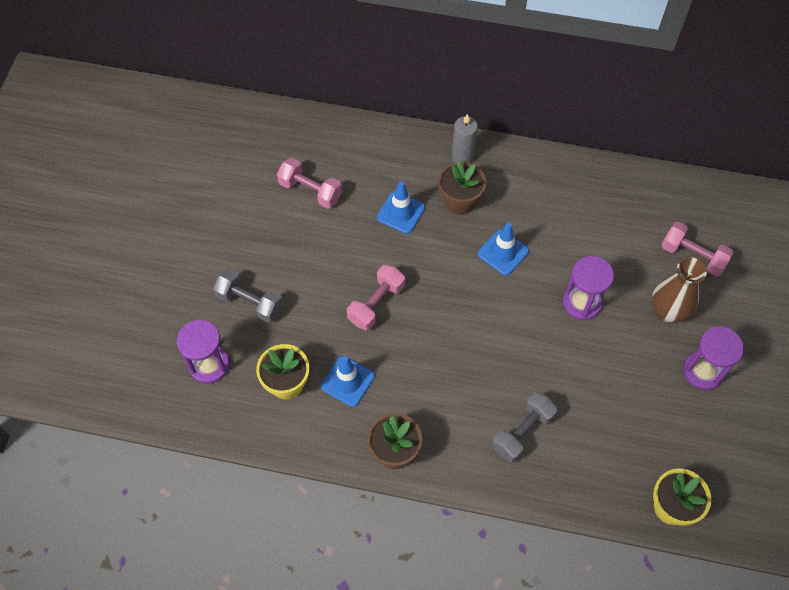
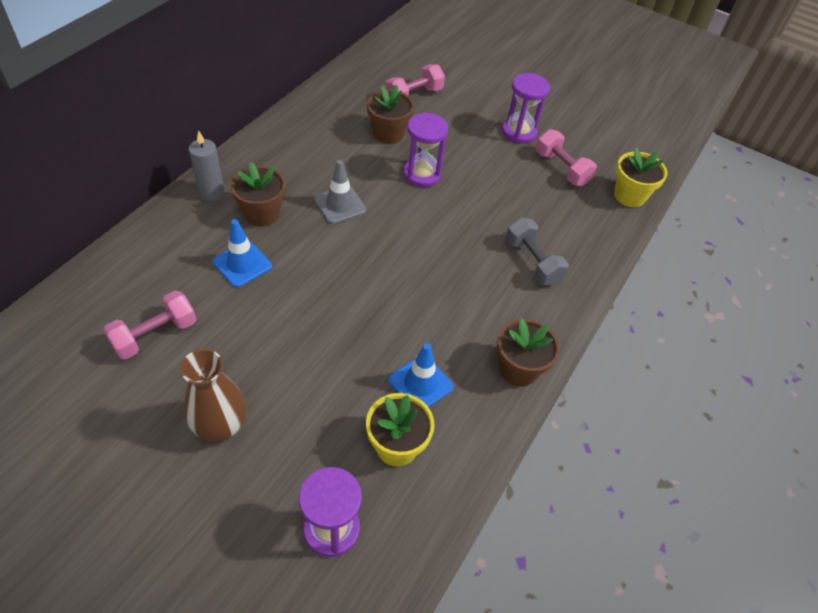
camera: 75 degrees left, 10 degrees down
grey dumbbell [213,269,283,323] -> none
pink dumbbell [347,264,405,331] -> pink dumbbell moved to [536,129,597,186]
blue traffic cone [478,223,529,276] -> grey traffic cone [314,160,366,224]
brown vase [652,257,707,323] -> brown vase moved to [180,349,246,442]
none -> brown flower pot [367,85,414,144]

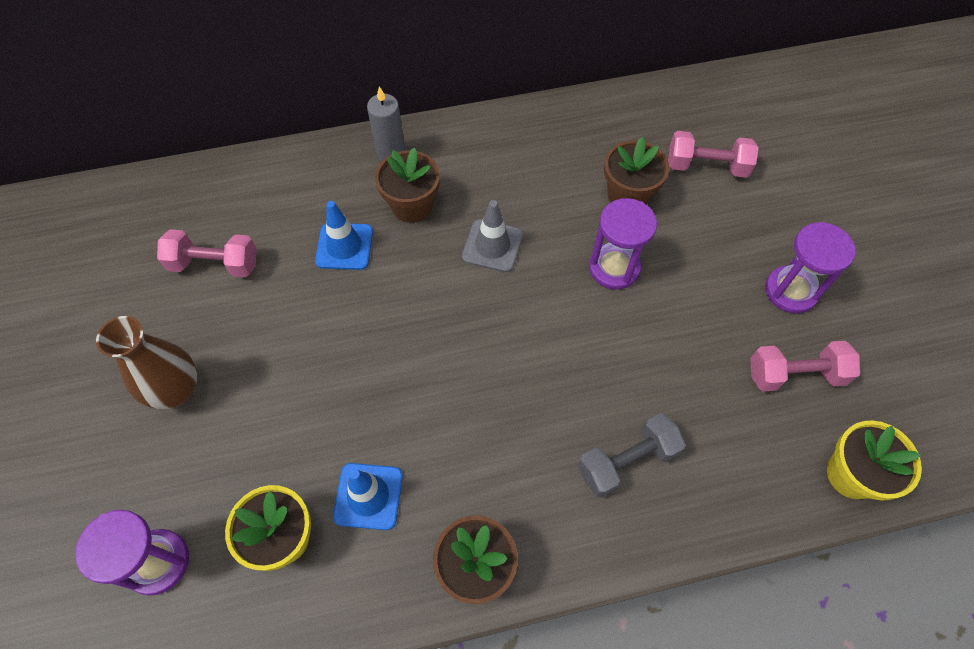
camera: 50 degrees right, 10 degrees up
grey dumbbell [505,217,569,286] -> grey dumbbell turned 45 degrees clockwise [578,413,686,498]
pink dumbbell [536,129,597,186] -> pink dumbbell turned 75 degrees clockwise [750,341,860,392]

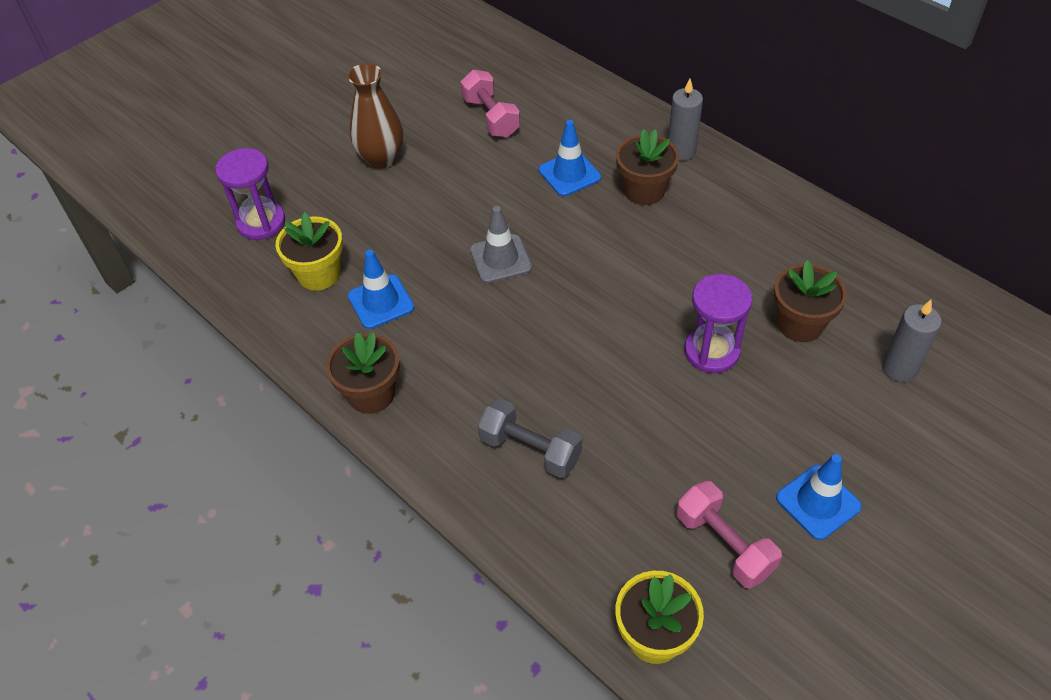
camera: 60 degrees right, 10 degrees down
grey traffic cone [462,200,523,272] -> grey traffic cone moved to [470,206,532,283]
pink dumbbell [668,131,759,178] -> grey candle [883,300,942,382]
purple hourglass [765,222,855,314] -> blue traffic cone [776,454,862,540]

